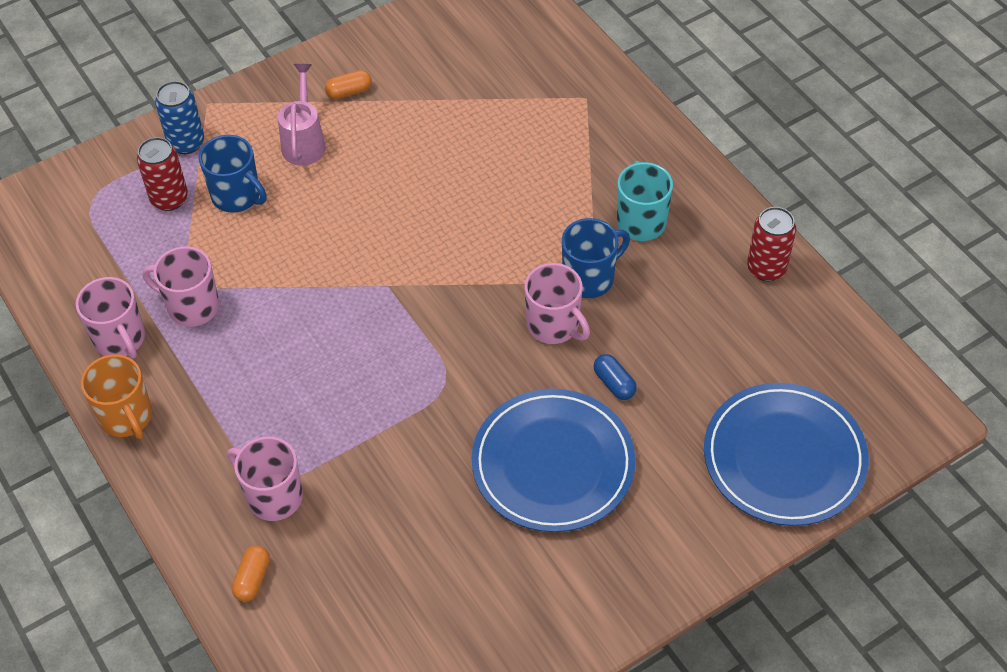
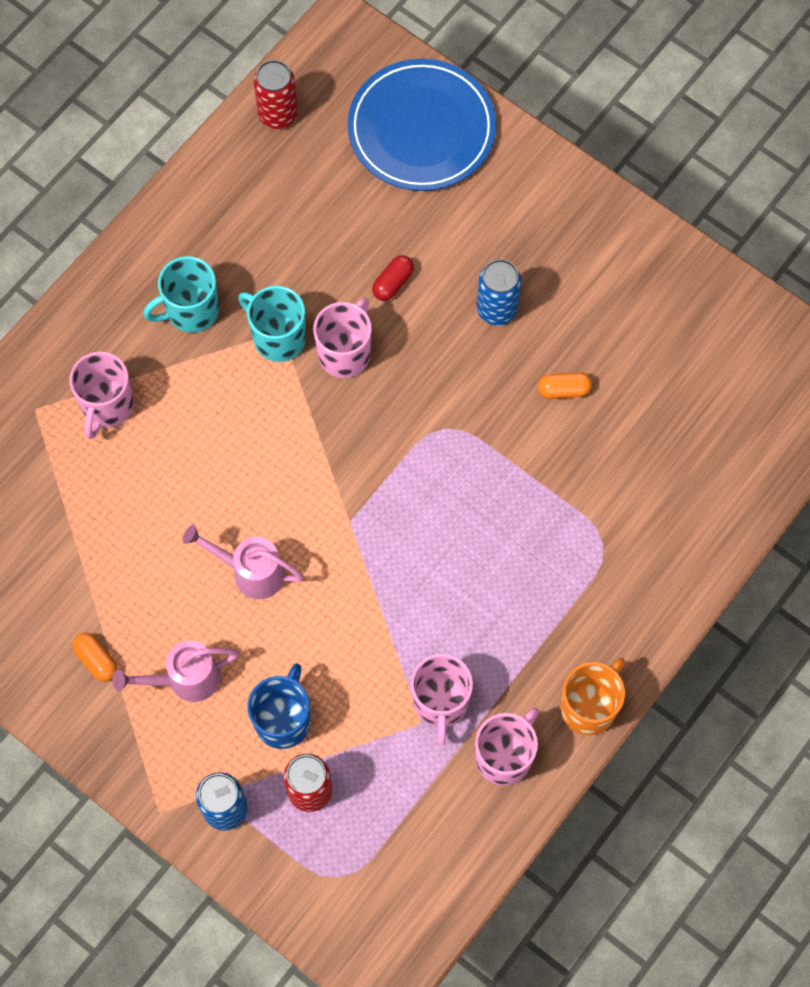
camera: 110 degrees left, 15 degrees up
pink mug [227,436,303,521] -> pink mug moved to [70,352,134,439]
orange capsule [232,545,270,602] -> orange capsule moved to [538,372,592,399]
blue plate [472,389,635,532] -> blue can [477,259,521,325]
blue mug [562,218,630,298] -> turquoise mug [238,286,306,362]
blue capsule [593,354,637,400] -> red capsule [372,255,414,301]
red can [747,207,796,281] -> red can moved to [254,60,298,129]
none -> pink watering can [182,525,304,599]

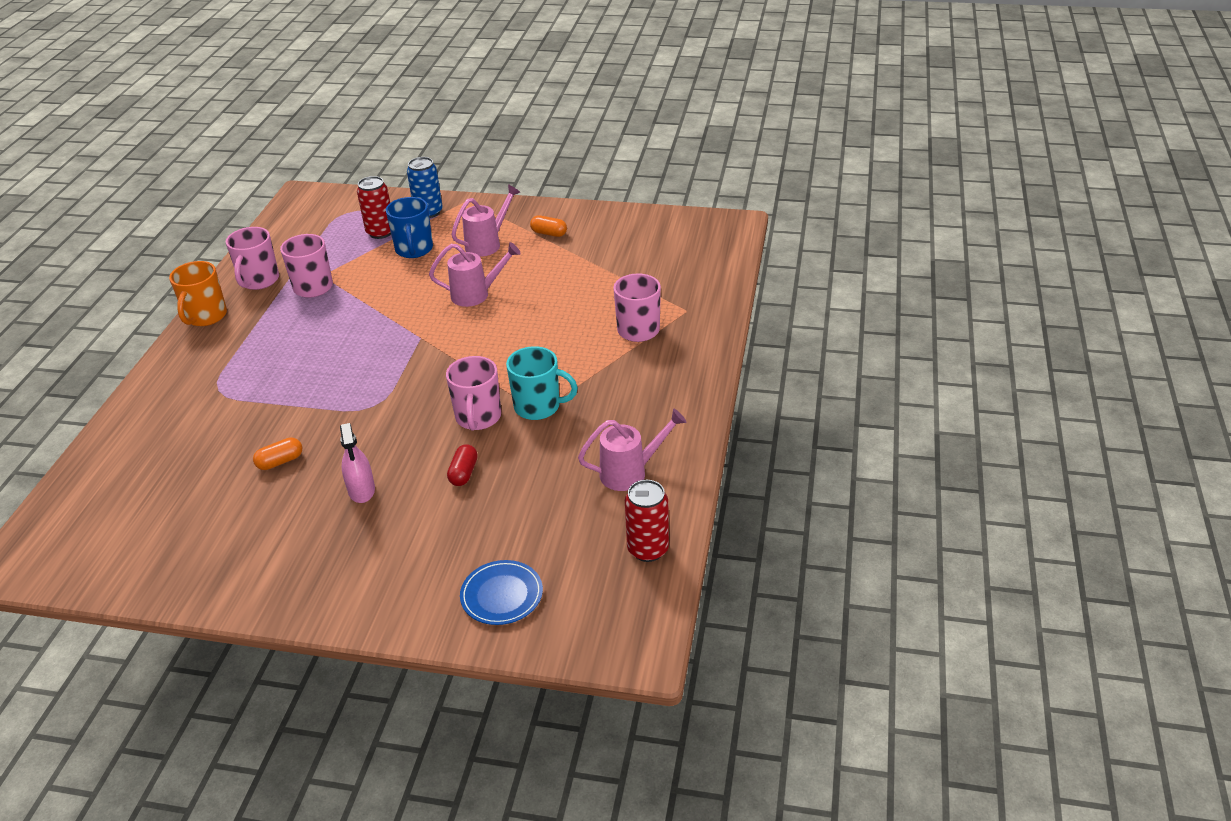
camera: 155 degrees right, 30 degrees down
turquoise mug [144,256,219,333] -> none
blue plate [347,59,496,191] -> blue plate [460,560,543,625], size x0.51
blue can [477,259,521,325] -> pink spray bottle [340,423,375,503]
none -> pink watering can [578,409,687,491]

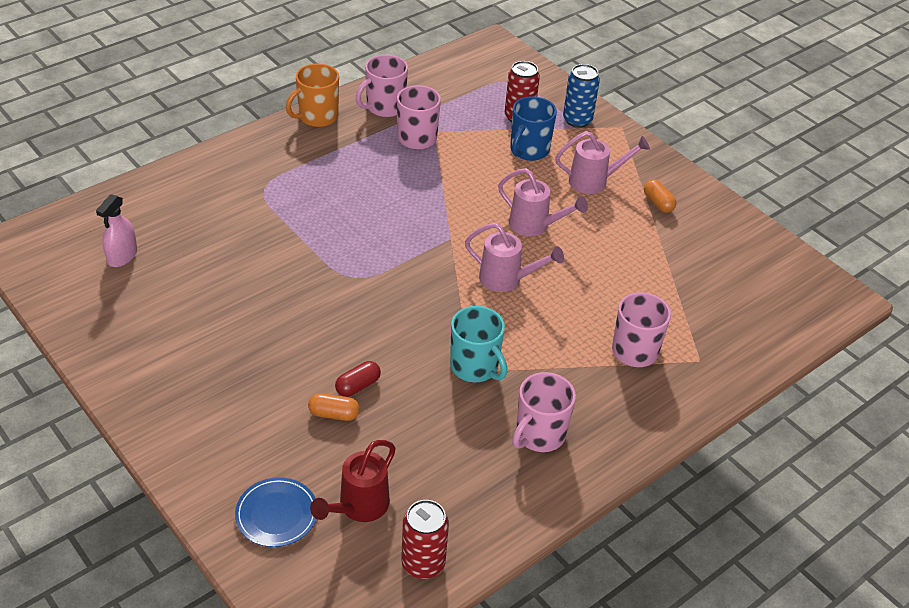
camera: 35 degrees right, 5 degrees up
orange capsule [253,437,302,470] -> orange capsule moved to [308,393,360,421]
pink spray bottle [340,423,375,503] -> pink spray bottle moved to [96,194,137,267]
pink mug [446,356,501,431] -> pink mug moved to [512,372,576,452]
pink watering can [578,409,687,491] -> pink watering can moved to [465,223,564,292]
none -> red watering can [310,440,396,522]

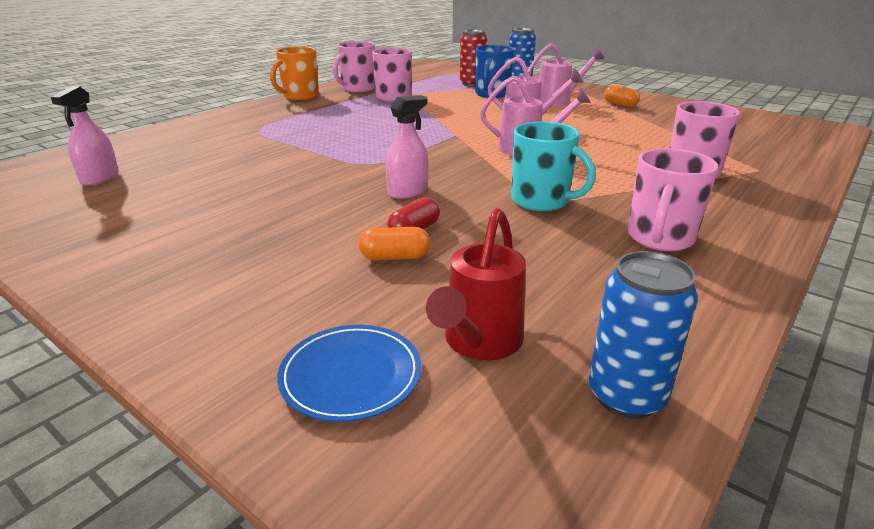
camera: 10 degrees left, 15 degrees down
red can [401,500,449,579] -> blue can [589,251,698,419]
none -> pink spray bottle [386,95,428,199]

